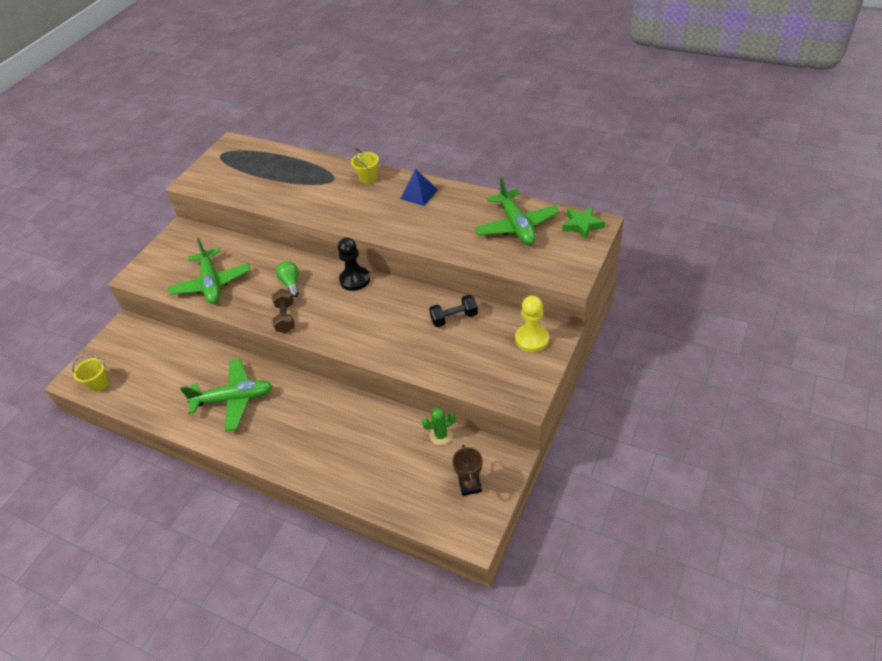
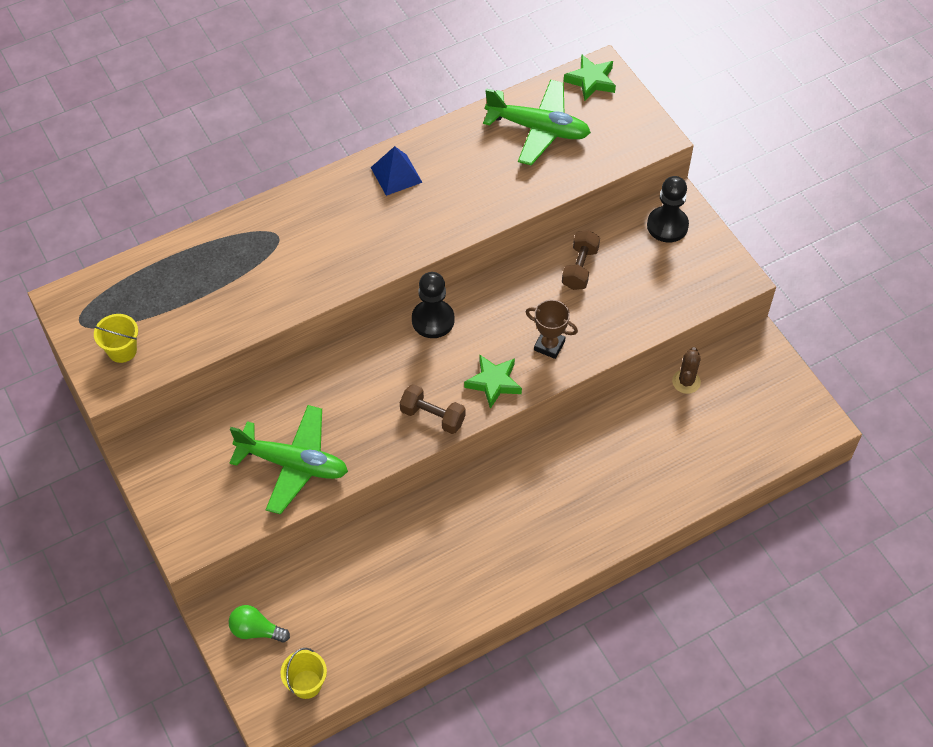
camera: 60 degrees left, 10 degrees up
green plane [180,359,273,431] -> none
green light bulb [276,261,299,297] -> green light bulb moved to [229,605,290,643]
yellow bucket [351,149,379,184] -> yellow bucket moved to [93,314,138,363]
green cactus [422,408,456,445] -> brown cactus [672,347,701,394]
black dumbbell [429,295,478,327] -> brown dumbbell [562,230,600,290]
brown trophy [452,444,482,496] -> brown trophy moved to [526,300,578,359]
yellow pawn [515,295,549,352] -> black pawn [647,176,689,243]
none -> green star [464,355,522,409]

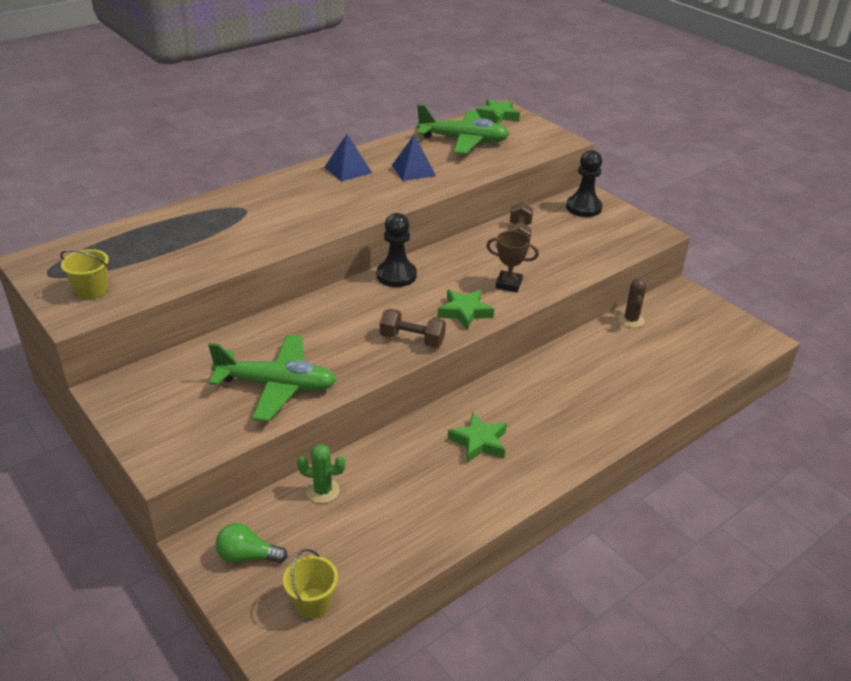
camera: 10 degrees left, 20 degrees down
none -> green cactus [297,444,346,503]
none -> blue pyramid [392,134,436,181]
none -> green star [448,412,507,463]

